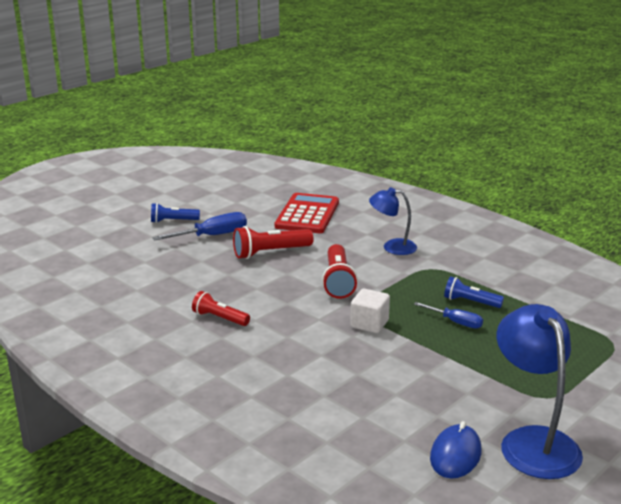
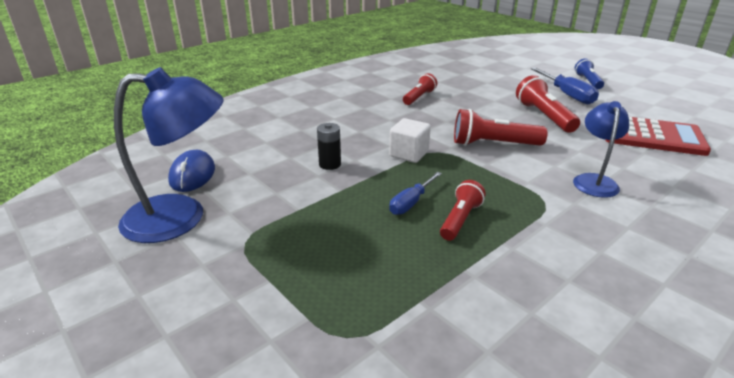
camera: 95 degrees right, 5 degrees up
blue mouse [430,421,481,479] -> blue mouse turned 60 degrees clockwise [168,150,215,192]
blue flashlight [444,276,504,308] -> red flashlight [440,180,486,241]
none -> black battery [317,123,341,170]

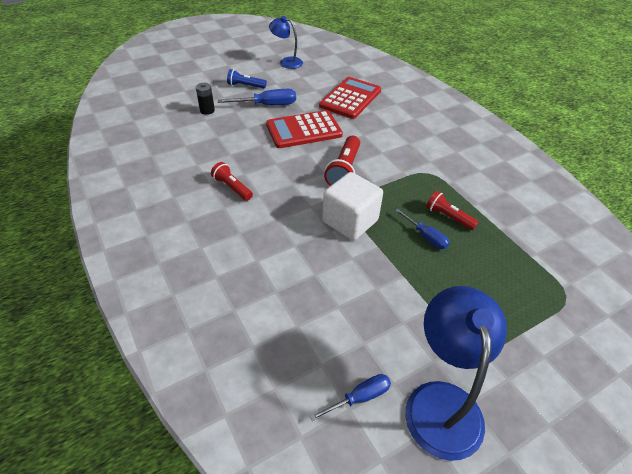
camera: 80 degrees left, 15 degrees up
blue mouse [168,150,215,192] -> blue screwdriver [310,374,391,421]
black battery [317,123,341,170] -> black battery moved to [196,83,215,115]
white cube [389,118,431,163] -> white cube [322,172,383,240], size x1.56
red flashlight [516,75,580,133] -> red calculator [266,110,343,148]
blue lamp [573,101,629,198] -> blue lamp moved to [269,16,303,69]

